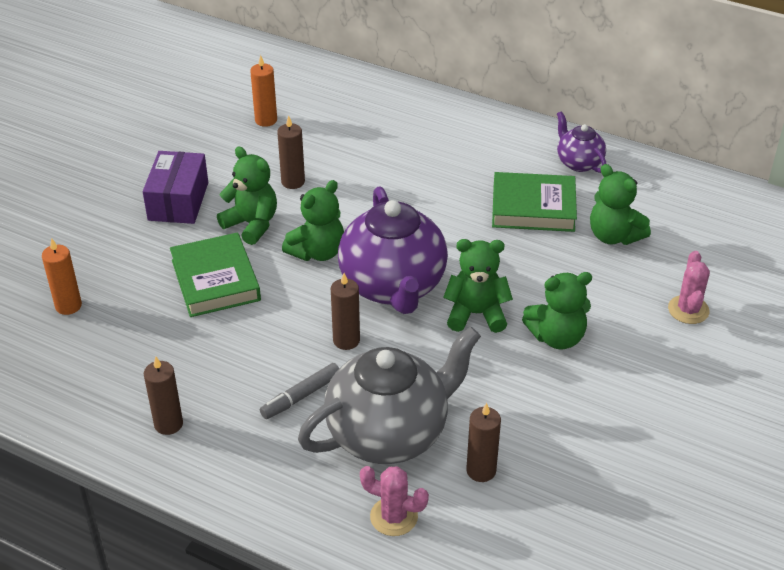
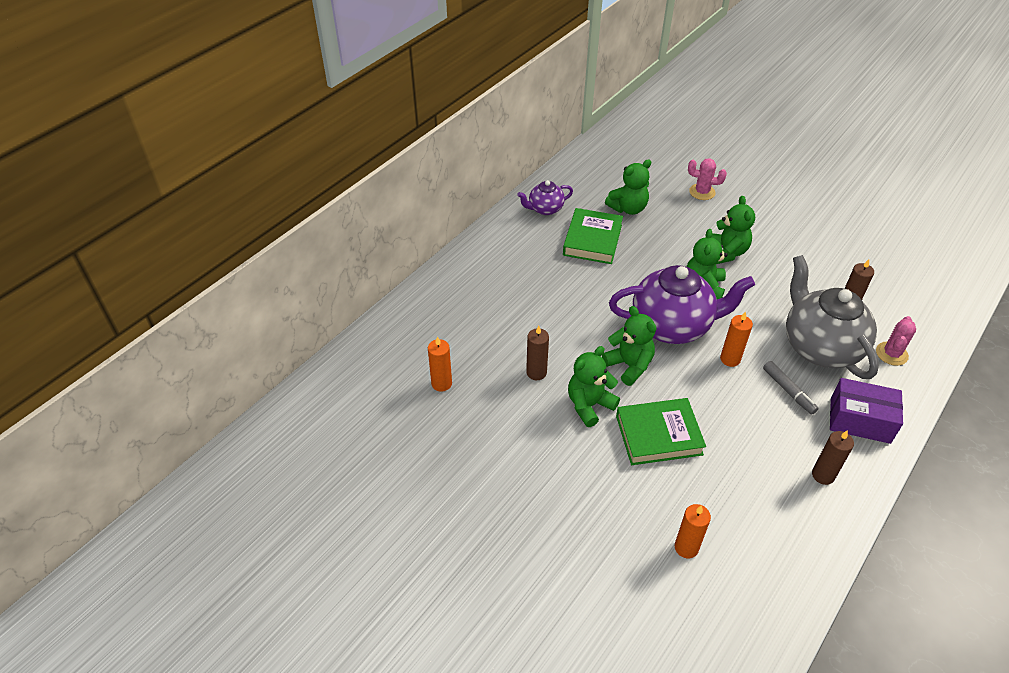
camera: 80 degrees left, 5 degrees up
purple box [143,151,208,224] -> purple box moved to [830,378,903,444]
brown candle [331,273,360,350] -> orange candle [720,312,753,367]

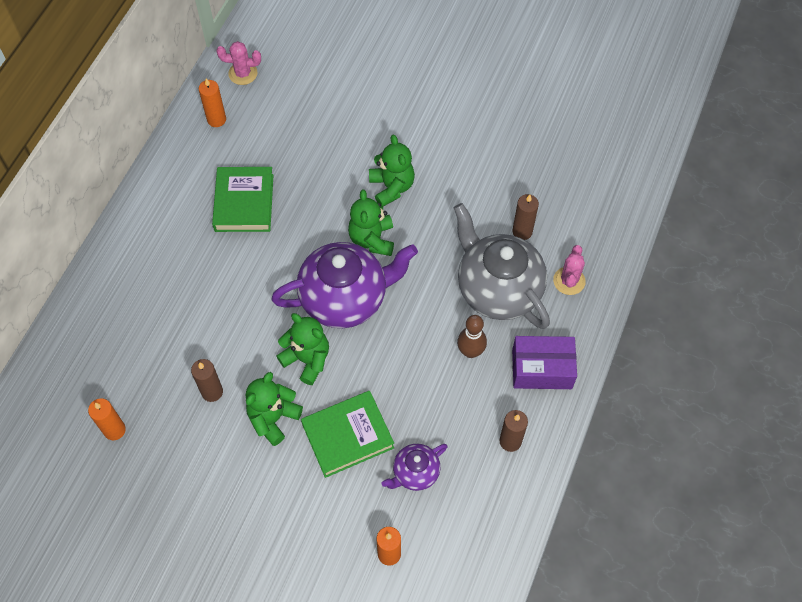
camera: 15 degrees left, 15 degrees up
purple teapot [517,180,573,215] -> purple teapot moved to [381,444,447,491]
green teddy bear [605,160,651,215] -> none
pink cactus [688,158,727,200] -> pink cactus moved to [216,41,261,85]
orange candle [720,312,753,367] -> orange candle moved to [199,79,226,127]
grey marker [763,361,819,415] -> brown bowling pin [457,315,487,358]

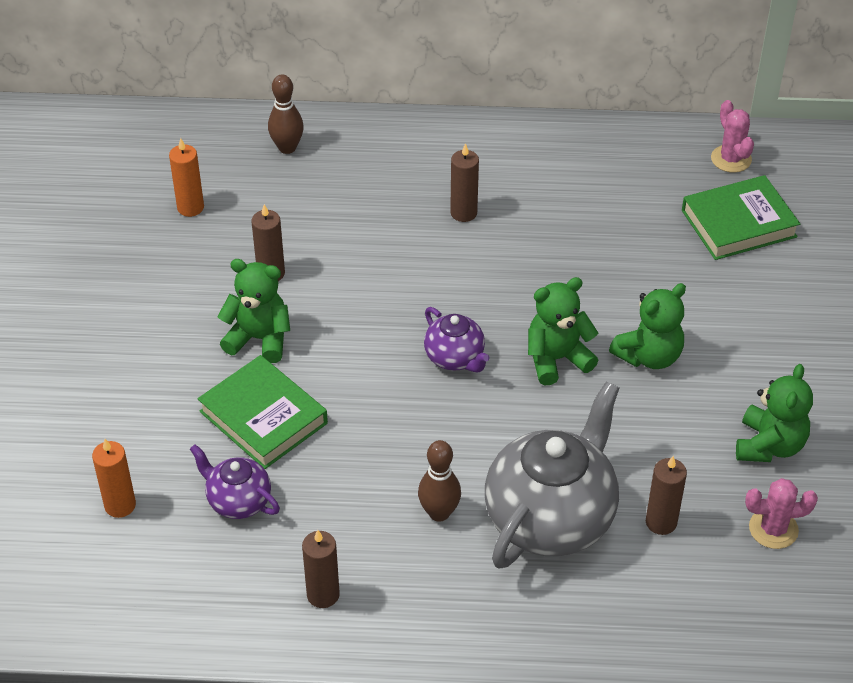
camera: 70 degrees right, 15 degrees down
orange candle [199,79,226,127] -> none
green book [212,167,274,232] -> green book moved to [682,175,800,260]
purple teapot [271,242,418,328] -> purple teapot [424,307,490,372], size x0.50
green teddy bear [276,313,329,385] -> green teddy bear moved to [736,364,813,462]
purple box [512,336,577,389] -> none
pink cactus [553,245,586,295] -> pink cactus moved to [745,478,818,549]
none -> brown bowling pin [268,74,304,154]
none -> brown candle [450,143,479,222]

